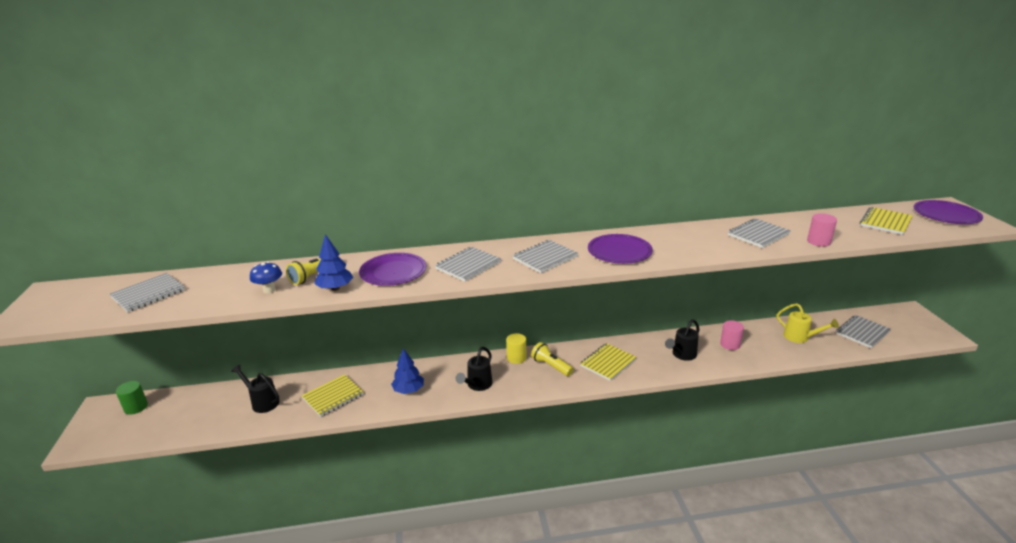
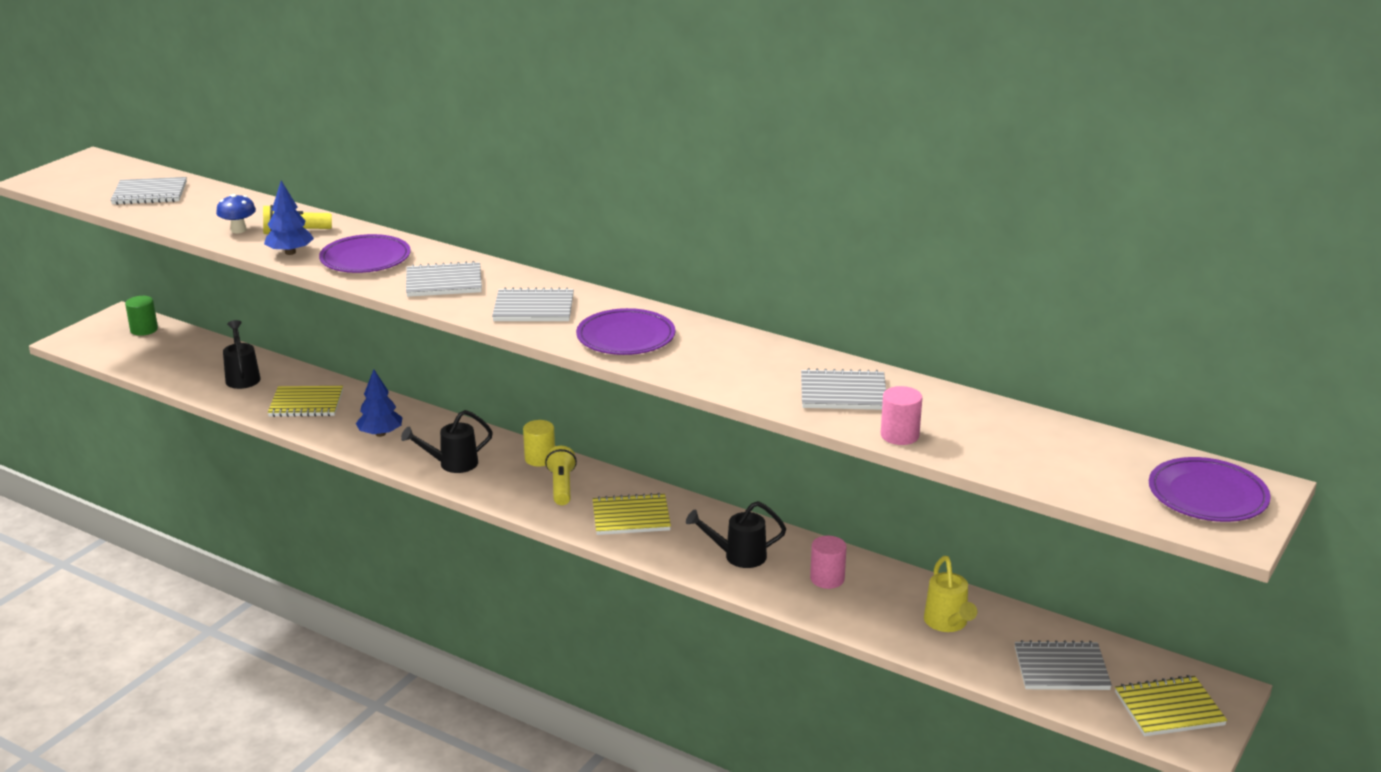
camera: 40 degrees right, 0 degrees up
yellow notebook [860,207,913,235] -> yellow notebook moved to [1115,675,1227,736]

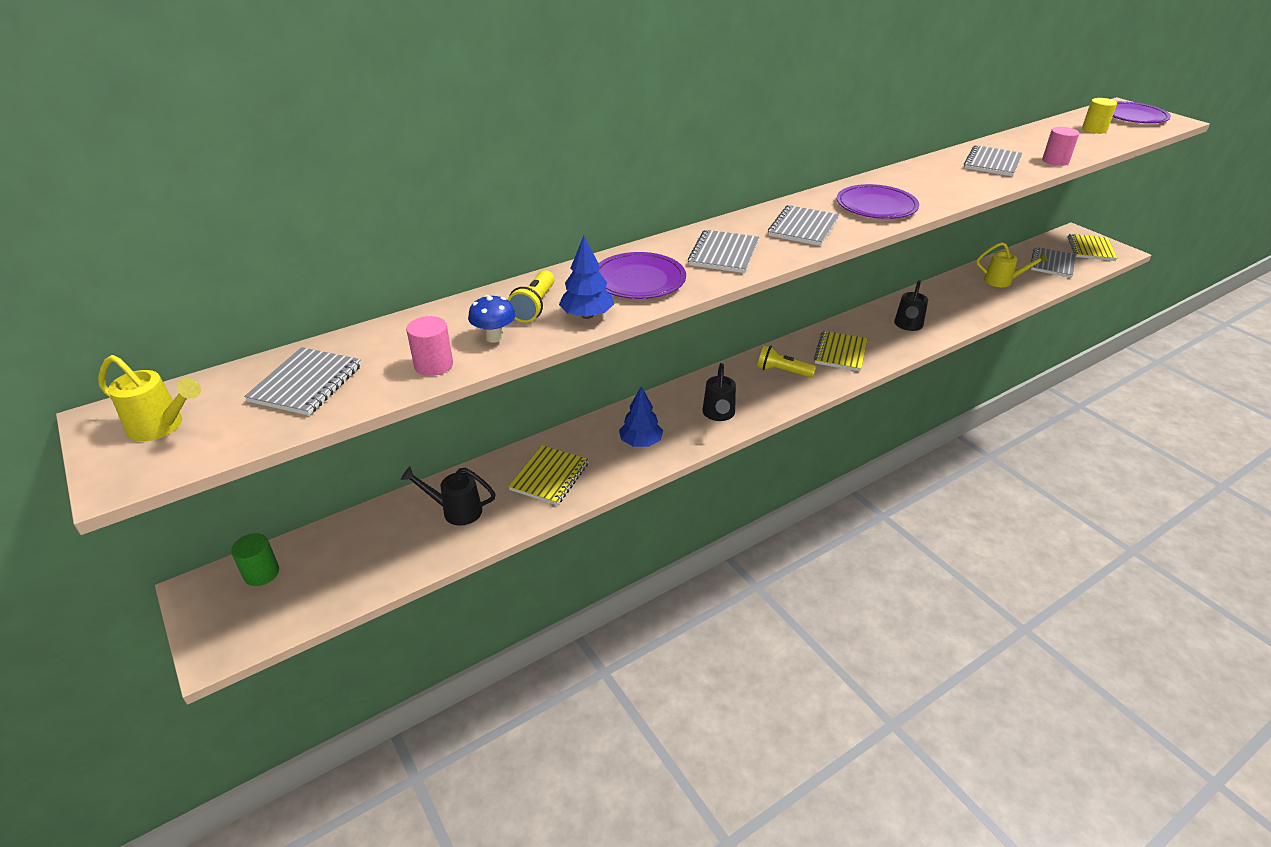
camera: 65 degrees left, 10 degrees up
yellow cylinder [523,420,555,467] -> yellow cylinder moved to [1082,98,1117,134]
pink cylinder [810,536,847,589] -> pink cylinder moved to [406,316,453,376]
none -> yellow watering can [98,355,201,441]

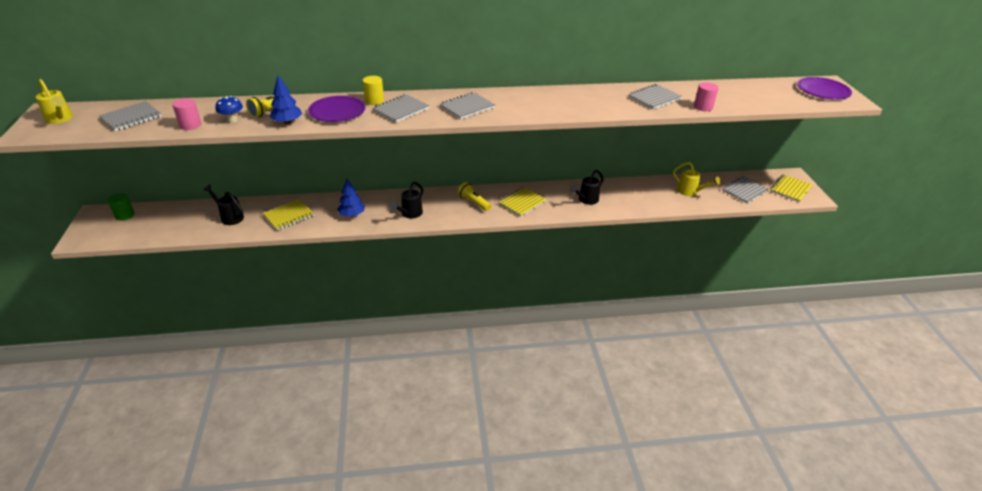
camera: 25 degrees right, 0 degrees up
purple plate [837,184,919,219] -> none
yellow cylinder [1082,98,1117,134] -> yellow cylinder moved to [363,76,384,105]

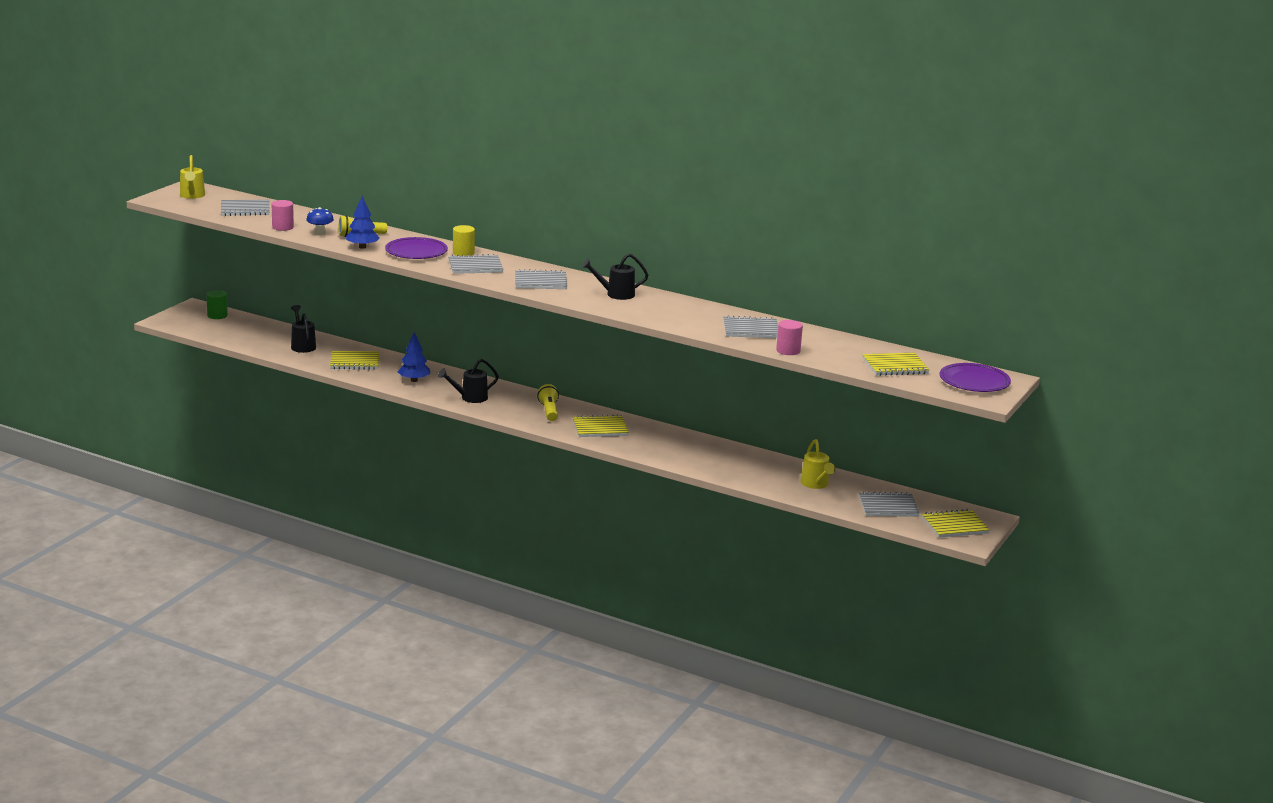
camera: 35 degrees right, 15 degrees down
black watering can [570,170,604,205] -> black watering can moved to [581,253,648,300]
none -> yellow notebook [862,353,929,376]

